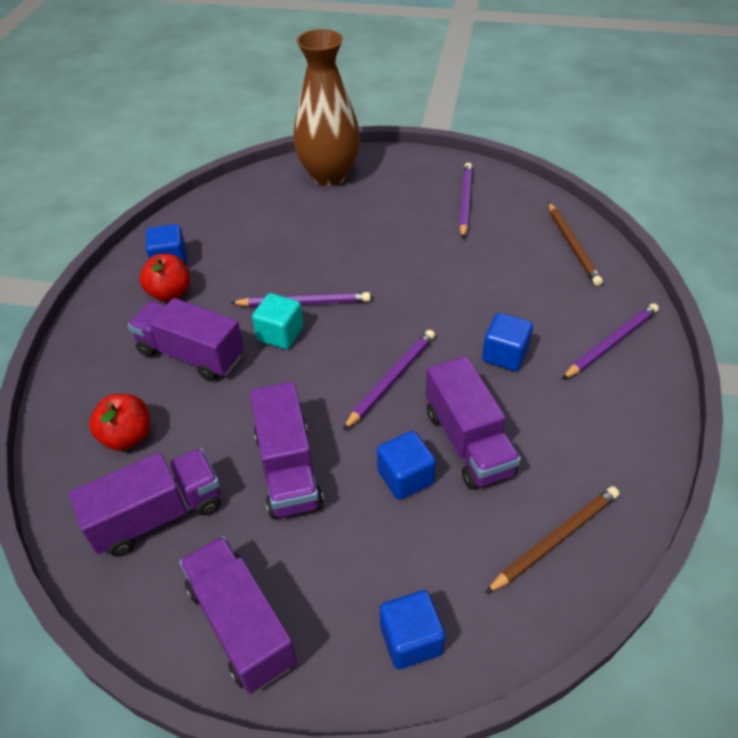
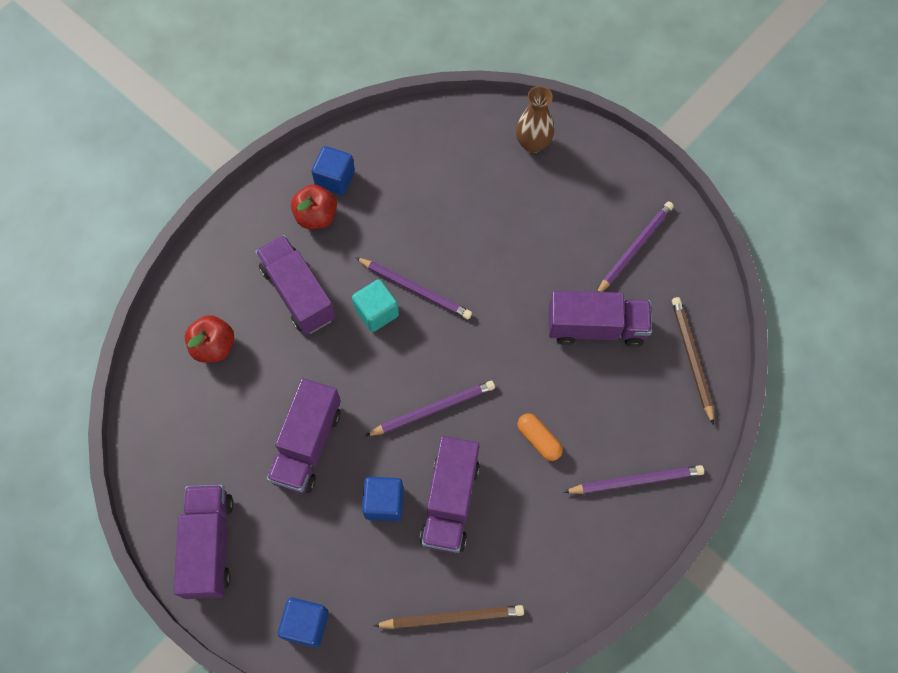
camera: 30 degrees right, 20 degrees up
purple truck [69,448,221,557] -> purple truck moved to [549,291,652,347]
brown vase [293,29,360,186] -> brown vase [516,86,554,153], size x0.55
blue cube [482,313,533,371] -> orange capsule [518,413,563,461]
brown pencil [548,202,603,286] -> brown pencil turned 150 degrees clockwise [672,297,714,425]

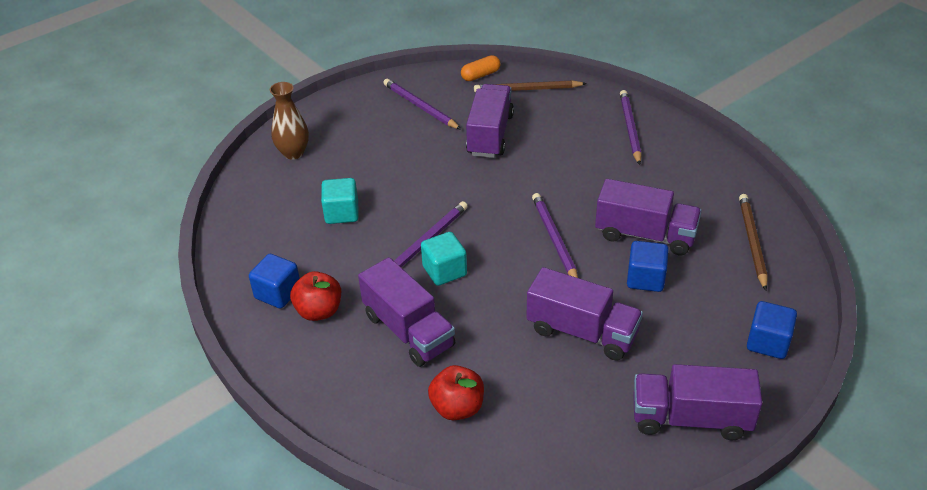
camera: 80 degrees left, 25 degrees down
purple truck [255,235,336,335] -> purple truck turned 105 degrees counterclockwise [358,257,455,367]
orange capsule [518,413,563,461] -> orange capsule moved to [461,55,501,81]
none -> turquoise cube [321,178,359,224]

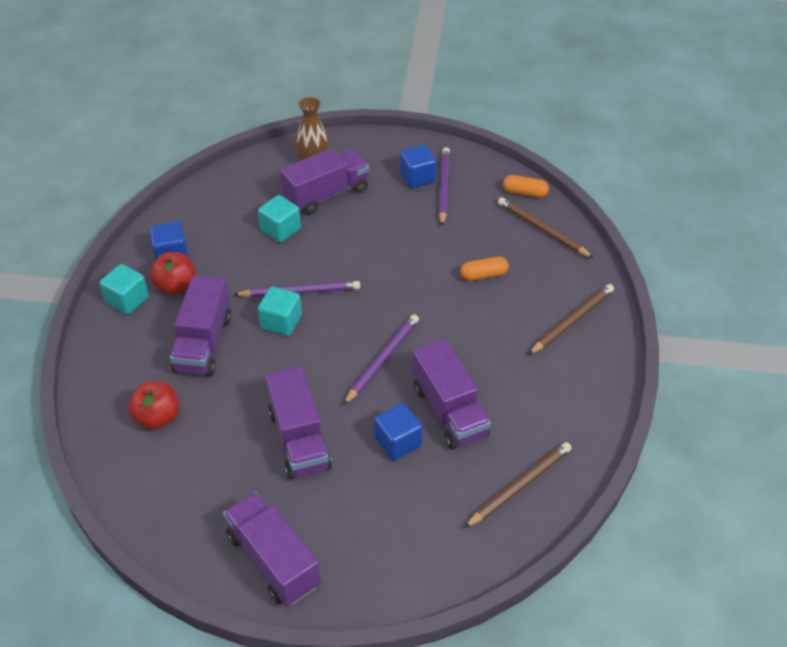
camera: 45 degrees right, 5 degrees up
purple truck [466,84,514,158] -> purple truck moved to [280,149,369,215]
purple pencil [620,90,642,165] -> brown pencil [528,284,614,355]
blue cube [747,301,797,359] -> blue cube moved to [400,145,437,188]
none -> turquoise cube [100,264,149,314]
none -> orange capsule [460,257,509,281]

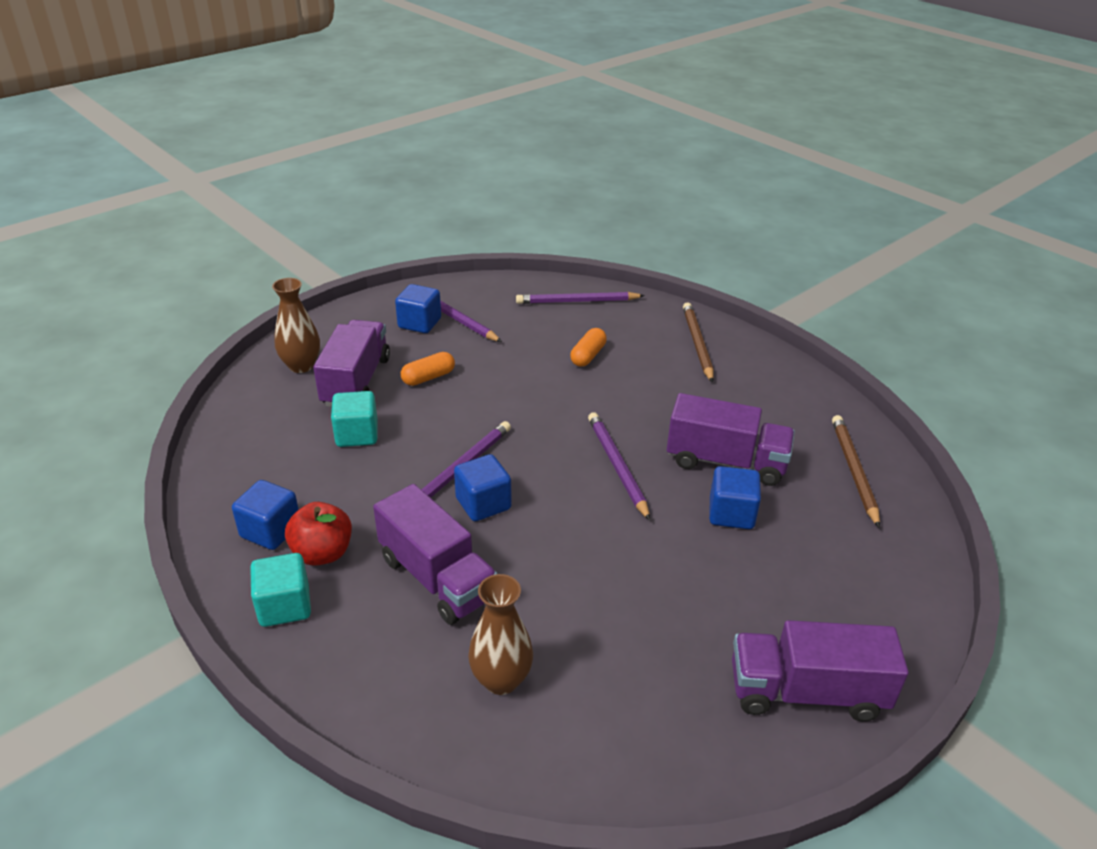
camera: 50 degrees left, 10 degrees down
red apple [128,381,179,430] -> brown vase [468,574,533,695]
turquoise cube [258,287,302,336] -> blue cube [454,454,512,521]
purple truck [266,366,332,479] -> none
brown pencil [498,197,594,258] -> purple pencil [516,292,645,304]
orange capsule [503,175,549,198] -> orange capsule moved to [401,352,455,386]

